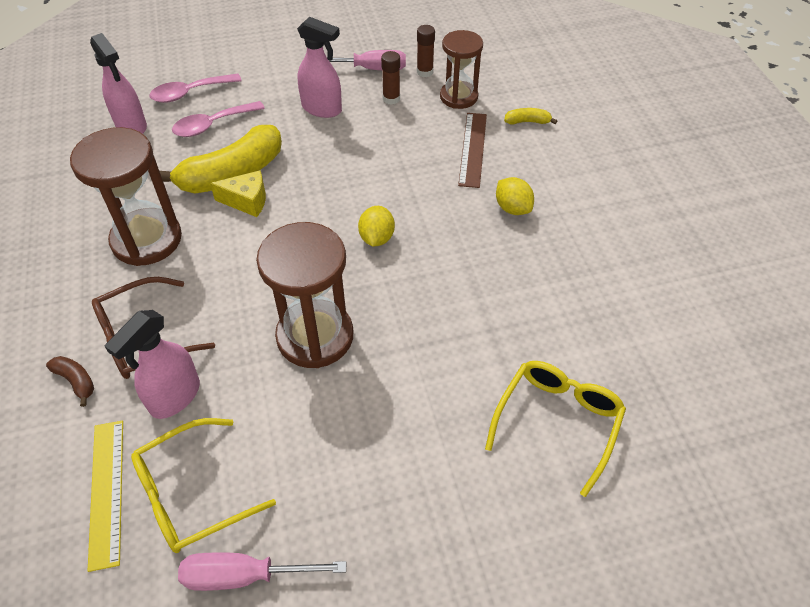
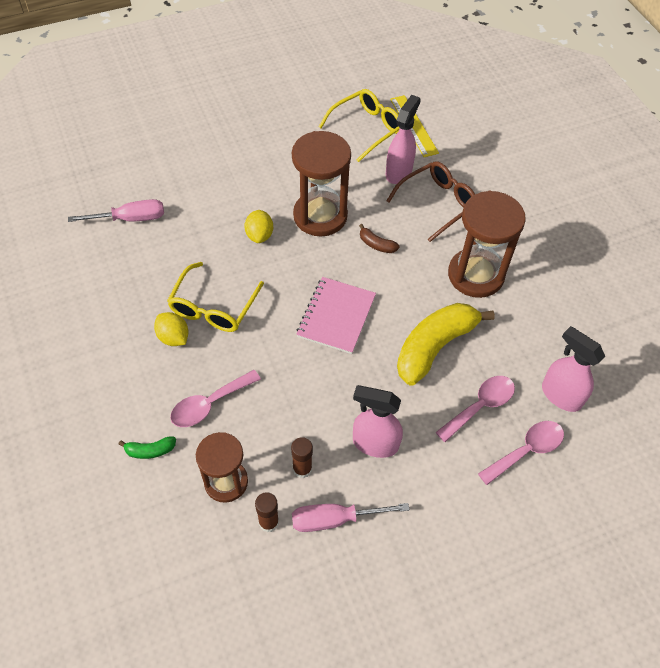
camera: 170 degrees right, 5 degrees up
brown banana [46,356,94,407] -> brown banana moved to [359,224,399,253]
pink screwdriver [178,552,346,591] -> pink screwdriver moved to [68,199,164,222]
yellow cheese [210,170,266,217] -> none
yellow lemon [358,206,395,247] -> yellow lemon moved to [244,210,273,243]
brown ruler [458,113,487,188] -> pink spoon [170,370,261,427]
yellow glasses [485,361,626,497] -> yellow glasses moved to [167,262,264,332]
yellow banana [504,108,557,125] -> green banana [119,436,176,459]
none -> pink notebook [296,277,376,354]

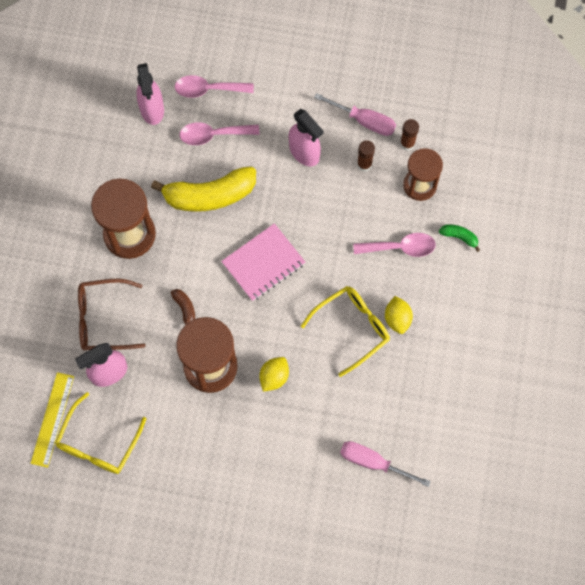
camera: 145 degrees left, 15 degrees up
yellow glasses [319,89,400,162] -> yellow glasses turned 60 degrees counterclockwise [55,392,146,474]

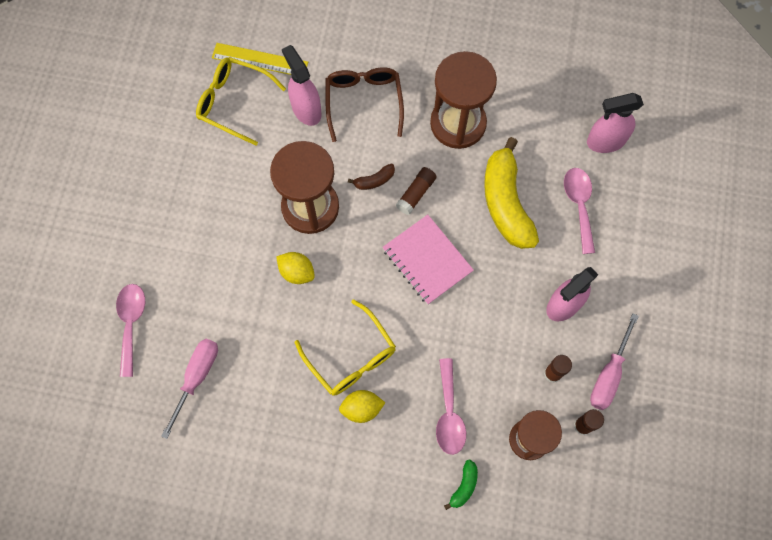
camera: 90 degrees right, 0 degrees up
pink spoon [175,75,254,98] -> pink spoon moved to [116,284,145,377]
none -> brown glue stick [396,167,437,215]

